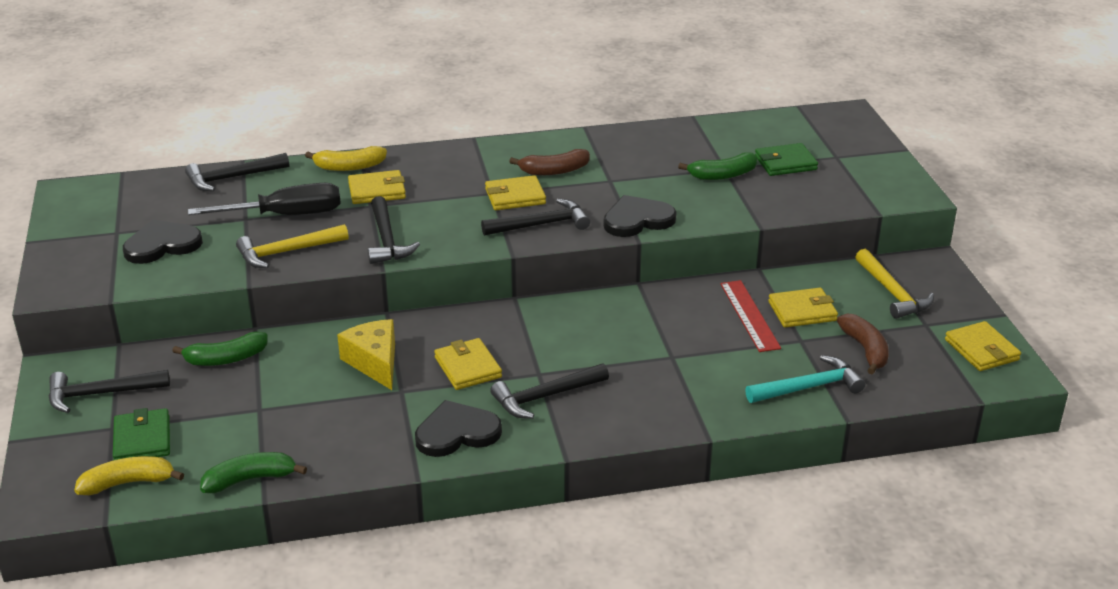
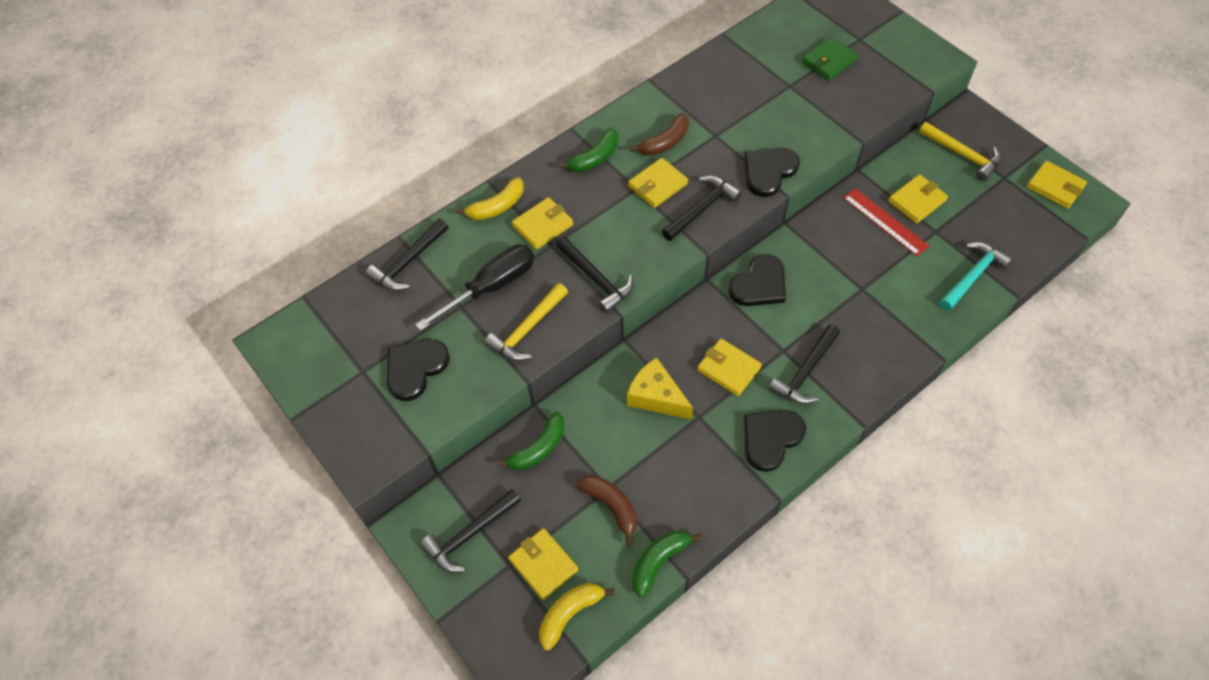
camera: 25 degrees left, 25 degrees up
green wallet [113,408,170,460] -> yellow wallet [508,528,579,600]
green banana [678,152,757,180] -> green banana moved to [559,128,618,172]
brown banana [837,314,889,375] -> brown banana moved to [577,475,637,546]
none -> black heart [729,254,786,306]

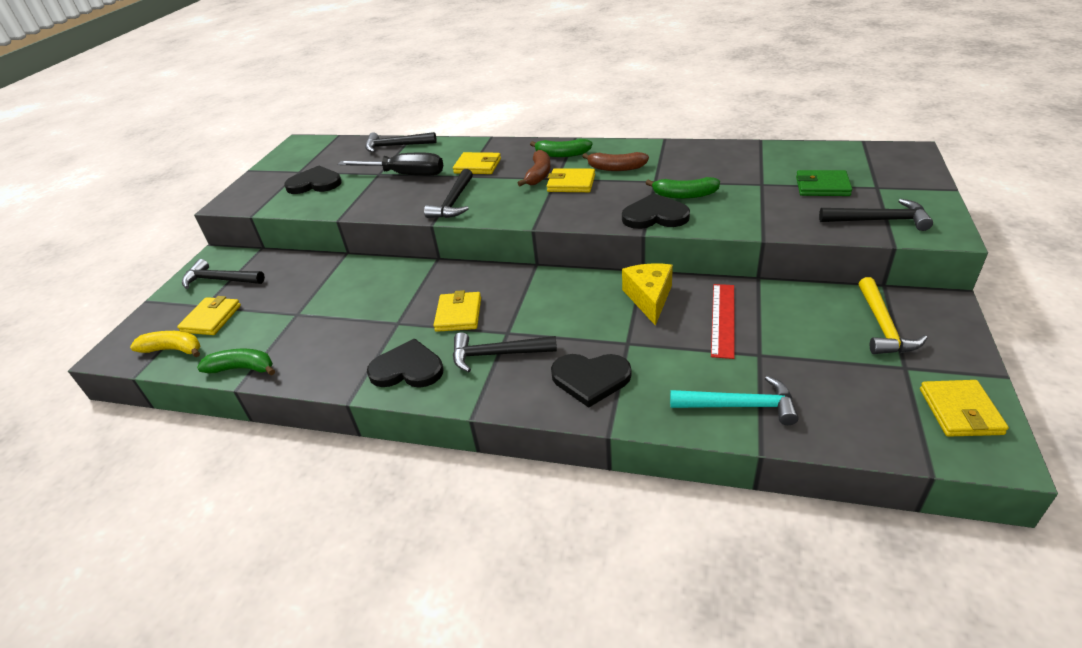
camera: 55 degrees right, 20 degrees down
yellow banana [456,177,524,220] -> none
yellow hammer [484,283,568,361] -> none
green banana [497,412,565,470] -> green banana moved to [646,177,720,199]
brown banana [577,475,637,546] -> brown banana moved to [518,150,551,186]
yellow cheese [627,358,693,420] -> yellow cheese moved to [622,263,673,326]
black hammer [662,176,742,241] -> black hammer moved to [819,199,933,231]
black heart [729,254,786,306] -> black heart moved to [551,354,631,408]
yellow wallet [888,174,948,224] -> none

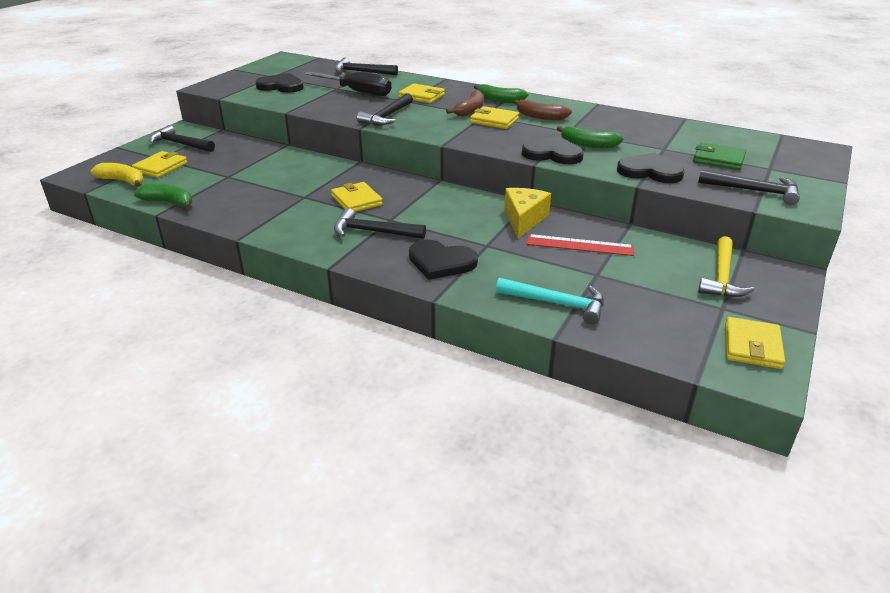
camera: 10 degrees right, 5 degrees down
black heart [367,339,443,388] -> black heart moved to [617,153,685,183]
yellow wallet [433,290,481,332] -> yellow wallet turned 45 degrees counterclockwise [331,182,383,212]
red ruler [711,284,735,359] -> red ruler turned 75 degrees clockwise [526,234,634,256]

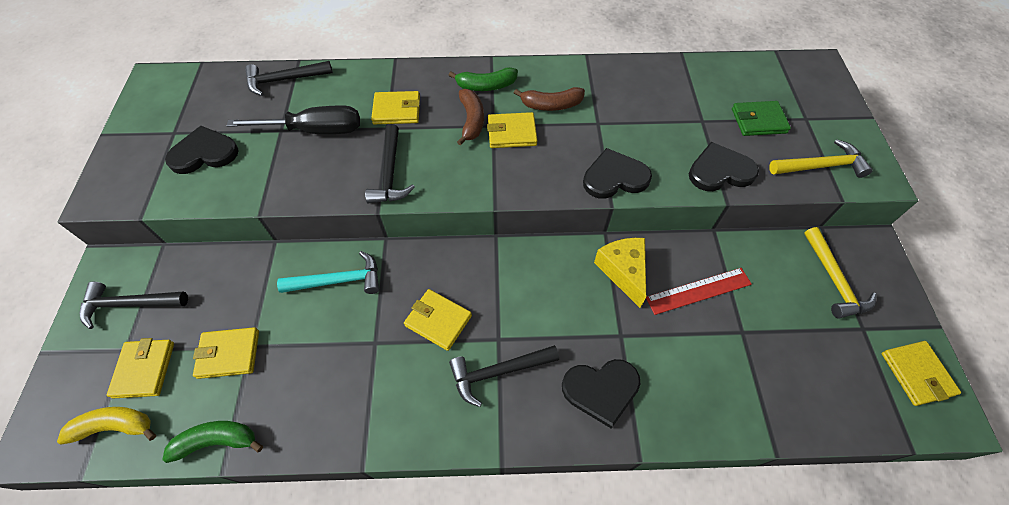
camera: 30 degrees left, 25 degrees up
turquoise hammer [496,278,604,325] -> turquoise hammer moved to [277,251,379,294]
green banana [557,126,624,148] -> none
black hammer [698,169,800,205] -> yellow hammer [769,139,873,178]
none -> yellow wallet [193,327,259,379]

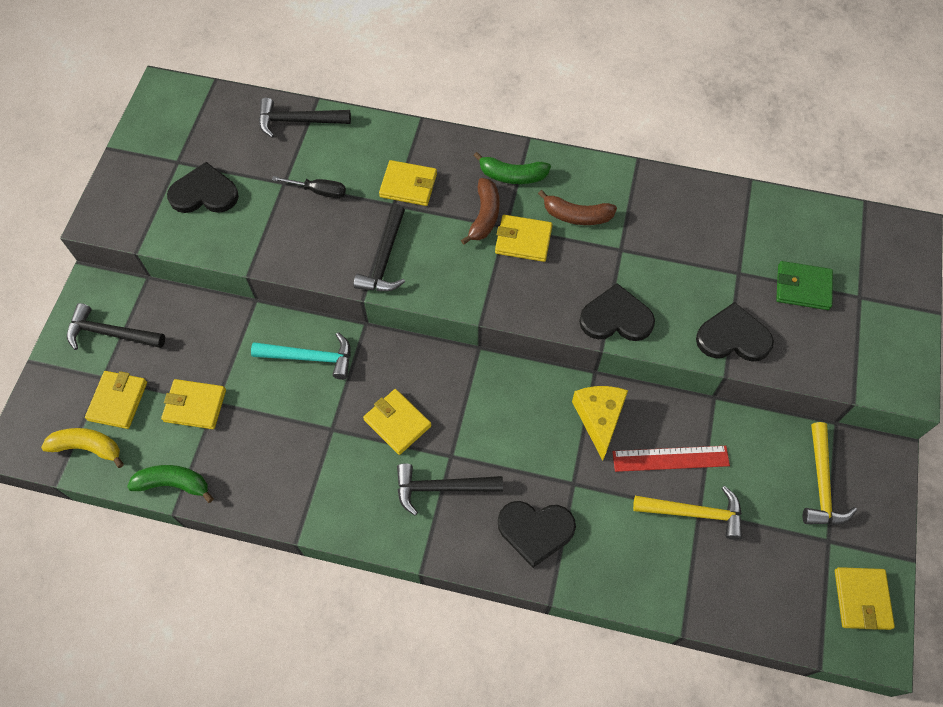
camera: 15 degrees right, 5 degrees up
black screwdriver [227,105,360,134] -> black screwdriver [272,176,346,198], size x0.55
yellow hammer [769,139,873,178] -> yellow hammer moved to [633,486,742,540]

